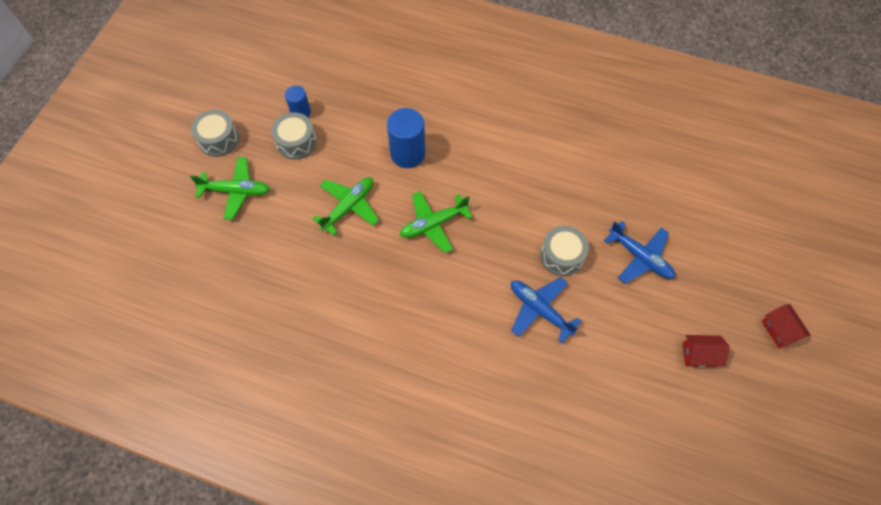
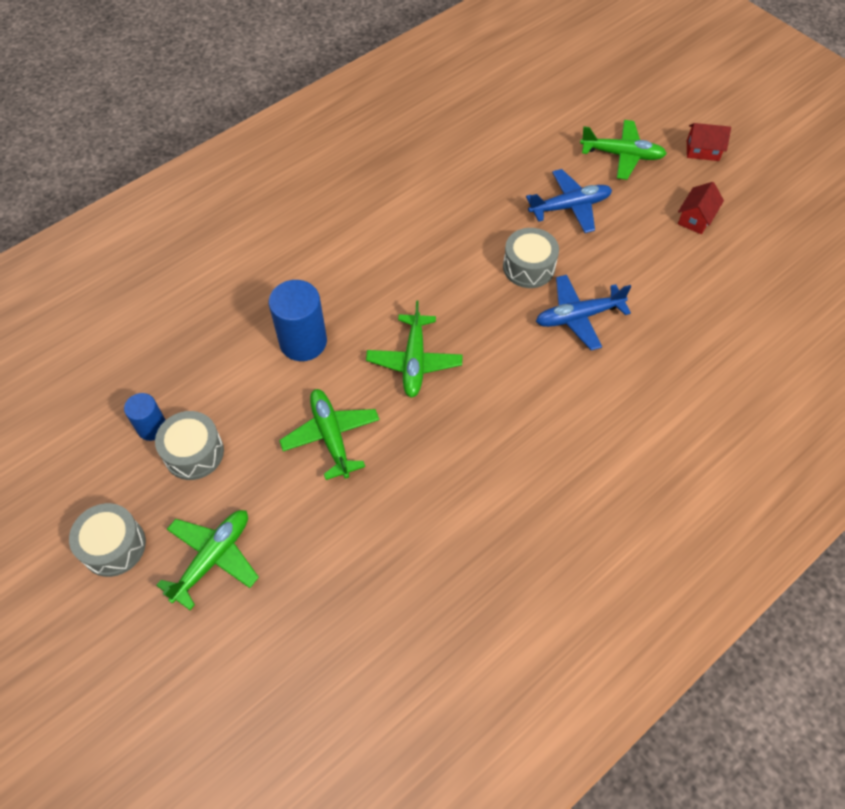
camera: 60 degrees left, 5 degrees down
none -> green plane [580,120,667,180]

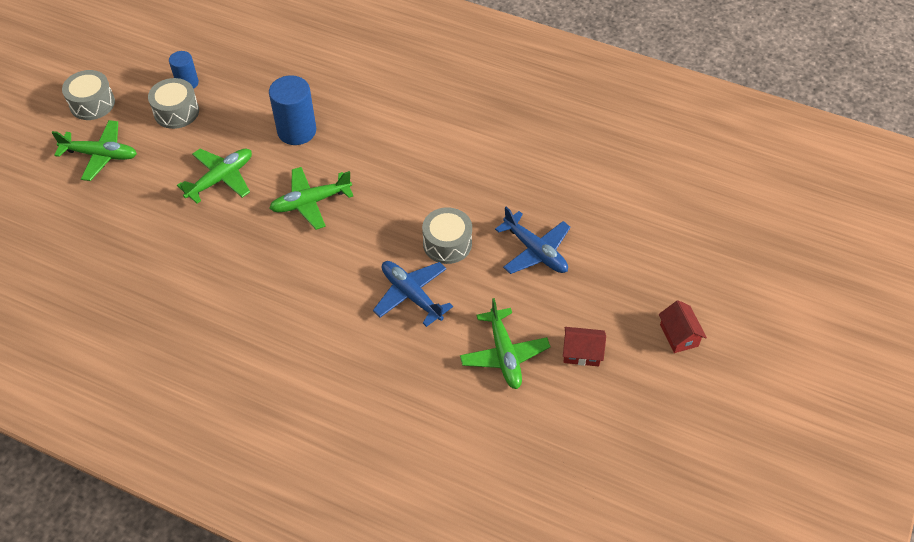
camera: 65 degrees right, 5 degrees down
green plane [580,120,667,180] -> green plane moved to [460,298,551,389]

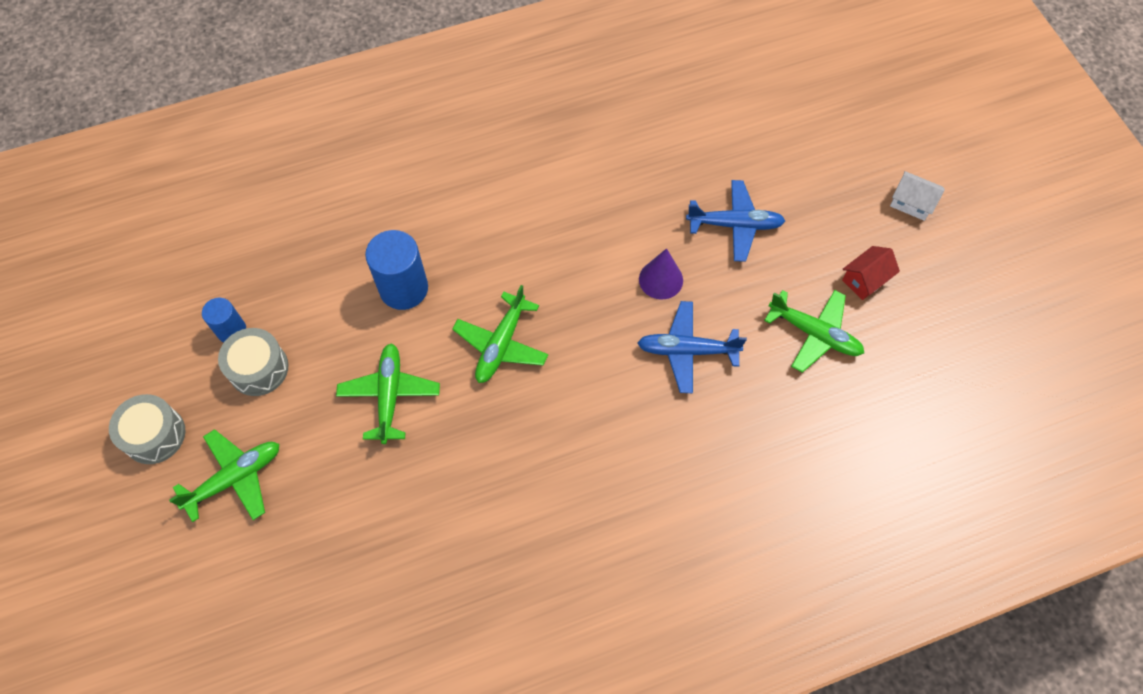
camera: 45 degrees left, 10 degrees up
grey drum [422,207,472,264] -> purple cone [639,248,683,300]
red house [659,300,707,353] -> white house [890,171,945,221]

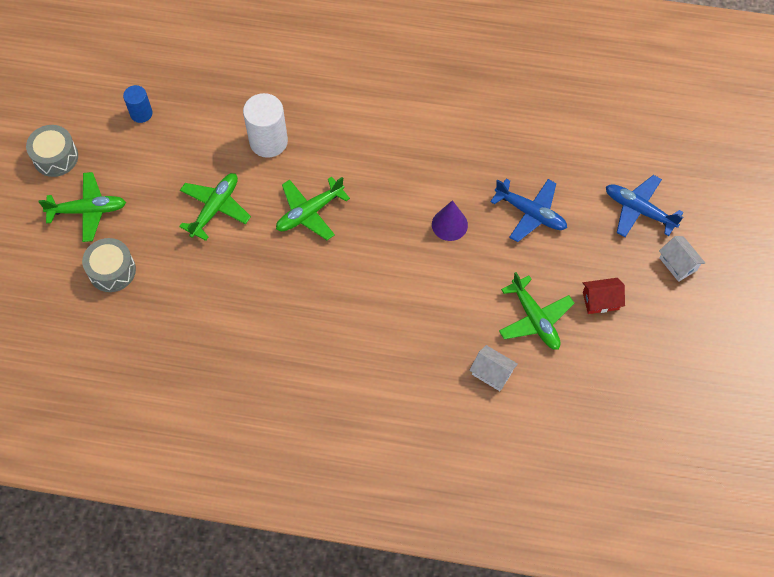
camera: 30 degrees right, 0 degrees up
grey drum [218,328,289,396] -> grey drum moved to [82,238,136,292]
blue cylinder [365,230,428,310] -> white cylinder [243,93,288,158]
blue plane [637,301,747,393] -> blue plane moved to [606,175,683,237]
none -> white house [469,345,518,391]

